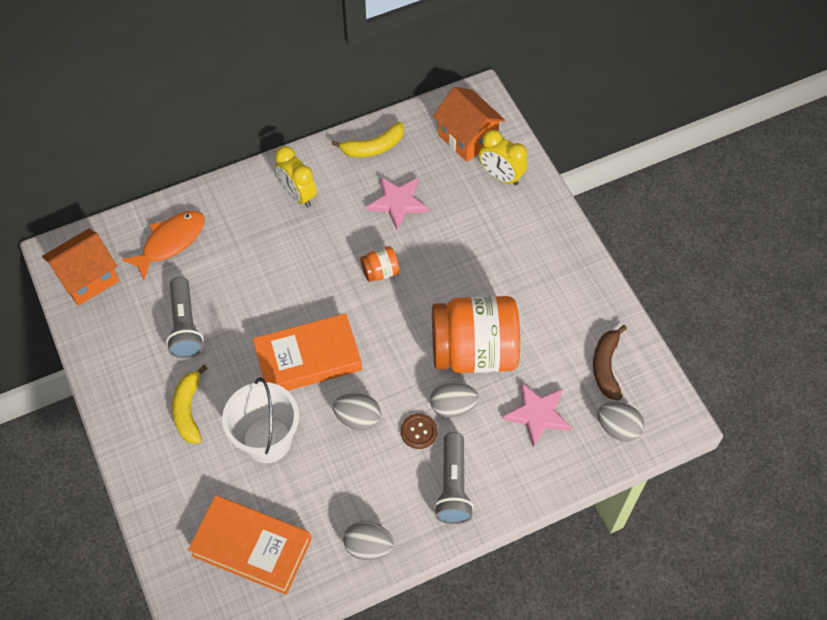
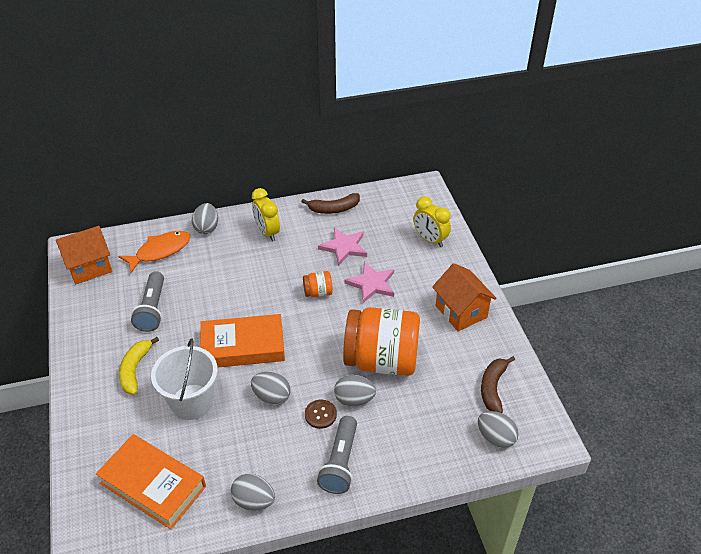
camera: 10 degrees right, 15 degrees down
yellow banana [331,122,404,157] -> brown banana [301,193,360,214]
orange house [433,87,505,162] -> orange house moved to [432,263,497,331]
pink star [503,382,572,447] -> pink star moved to [344,262,394,303]
none -> grey egg [192,203,218,234]

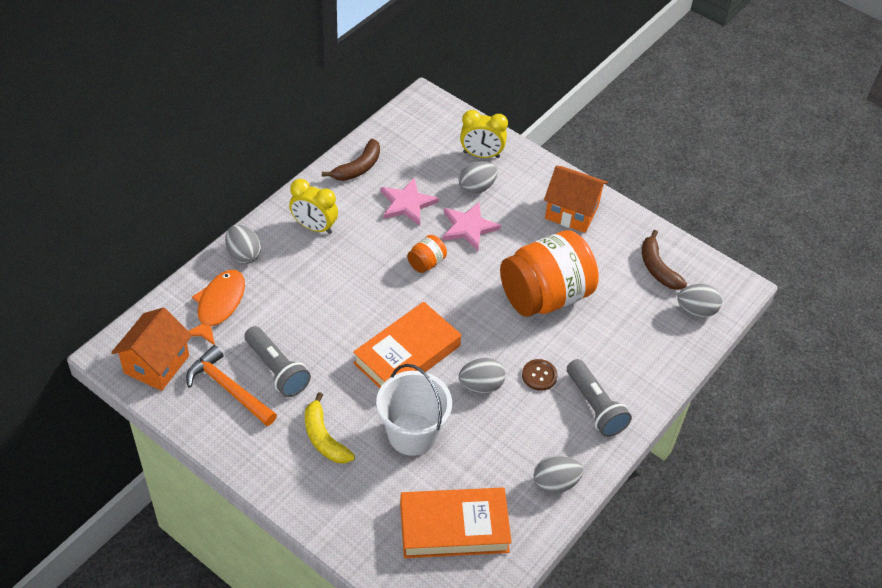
camera: 40 degrees left, 5 degrees up
grey egg [334,375,376,406] -> grey egg moved to [459,161,497,194]
none -> orange hammer [186,345,277,426]

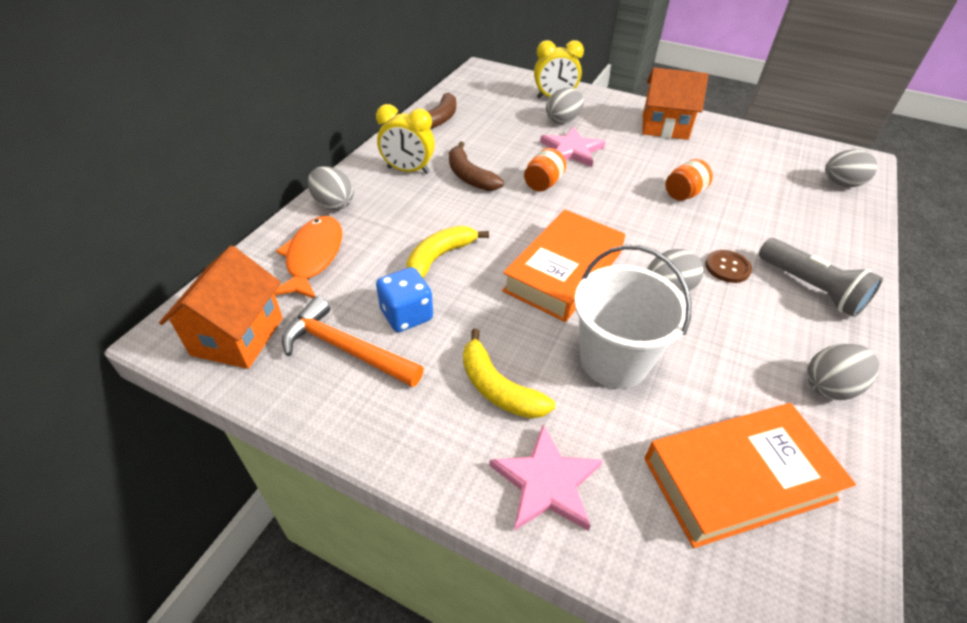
camera: 10 degrees left, 5 degrees down
grey flashlight [244,326,311,397] -> blue dice [376,267,433,332]
pink star [381,178,439,226] -> pink star moved to [489,425,603,531]
orange jar [500,230,599,317] -> orange jar [666,159,713,201], size x0.42
brown banana [642,230,687,290] -> brown banana moved to [449,142,504,191]
none -> yellow banana [406,226,489,278]

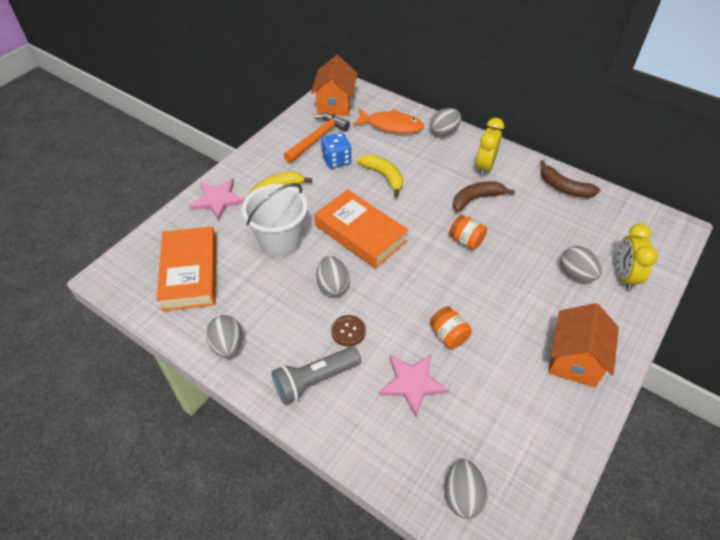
camera: 100 degrees right, 5 degrees up
orange house [159,246,283,369] -> orange house turned 75 degrees clockwise [311,55,358,116]
pink star [540,127,606,167] -> pink star moved to [379,354,449,417]

